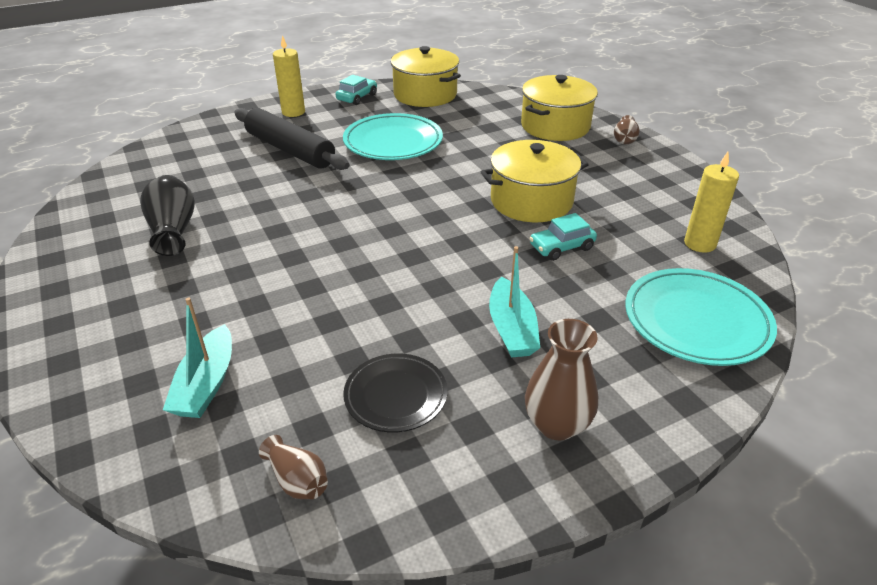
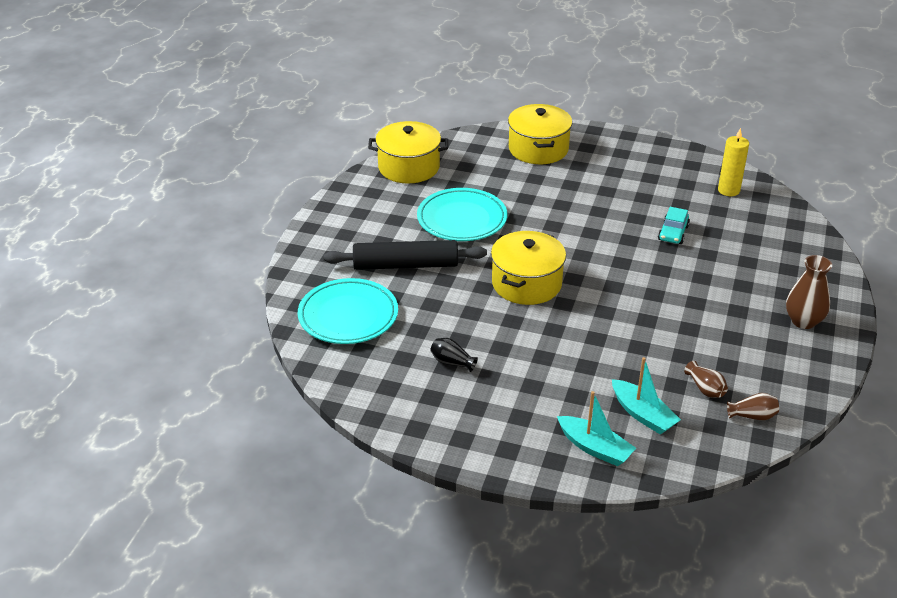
camera: 45 degrees left, 0 degrees up
black vase [140,175,195,256] -> black vase [430,338,478,372], size x0.60
yellow candle [273,35,305,117] -> none
turquoise car [336,75,377,105] -> none
black plate [343,354,447,433] -> none
yellow pot [481,140,589,222] -> yellow pot moved to [491,231,566,305]
turquoise boat [489,246,540,357] -> turquoise boat moved to [557,391,636,466]
brown vase [614,115,640,144] -> brown vase moved to [684,361,728,398]
turquoise plate [625,268,777,366] -> turquoise plate moved to [298,278,398,344]

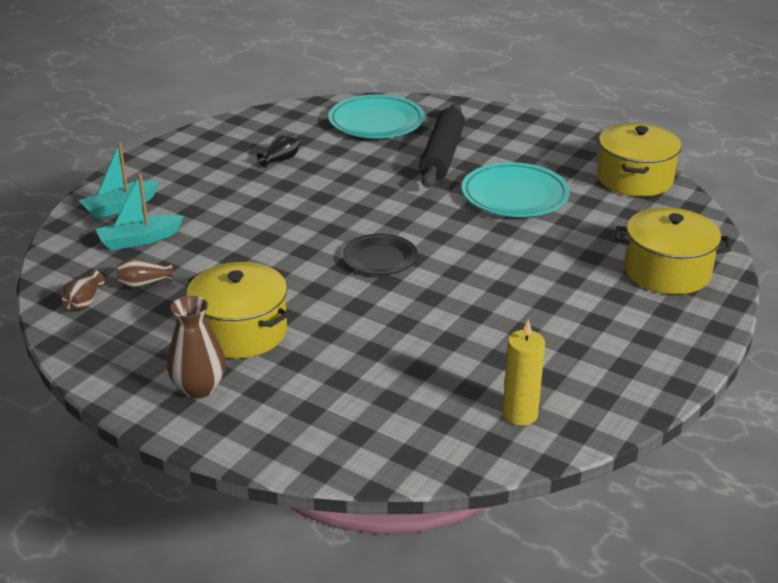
camera: 105 degrees right, 5 degrees down
yellow pot [491,231,566,305] -> yellow pot moved to [186,262,289,358]
turquoise car [658,207,690,244] -> none
none -> black plate [342,234,418,275]

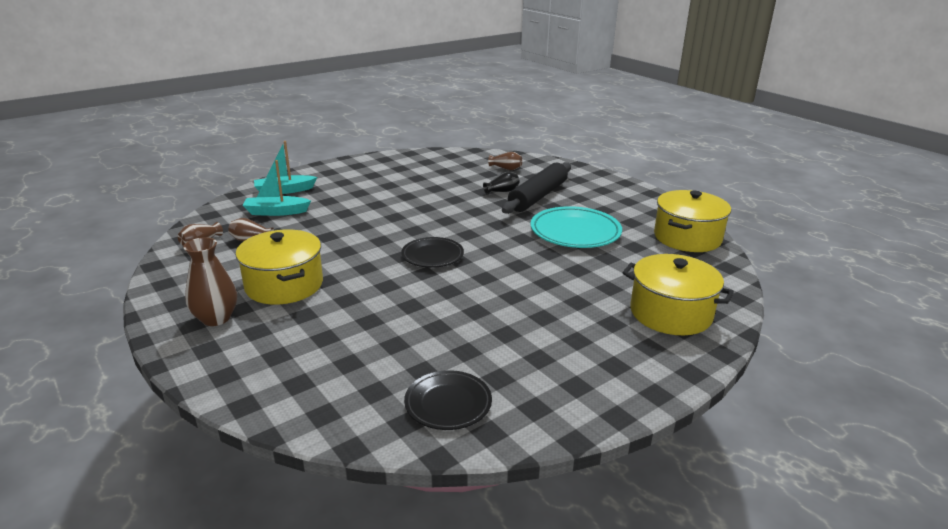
camera: 20 degrees right, 5 degrees down
black vase [257,134,300,167] -> black vase moved to [483,172,520,195]
turquoise plate [328,95,425,138] -> brown vase [488,152,522,170]
yellow candle [502,319,545,426] -> black plate [404,370,492,430]

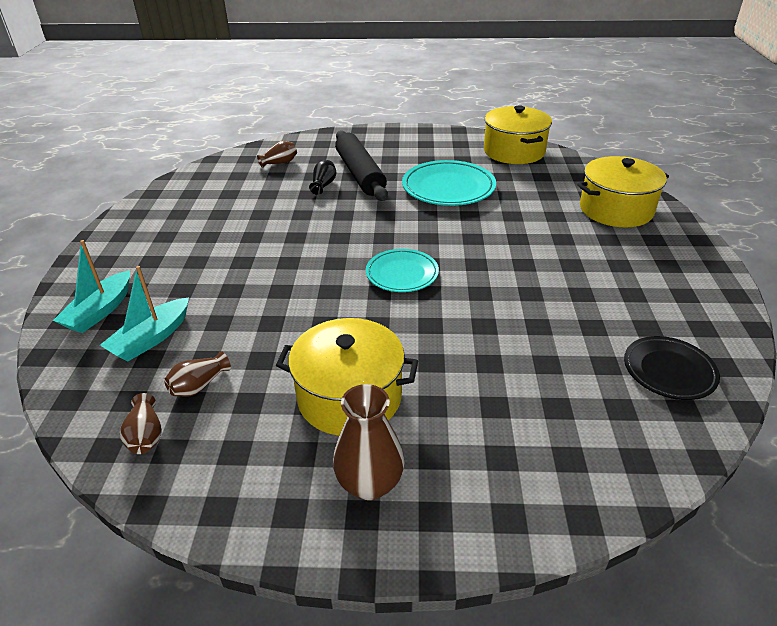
camera: 50 degrees left, 10 degrees up
black plate [401,237,464,268] -> turquoise plate [366,249,439,292]

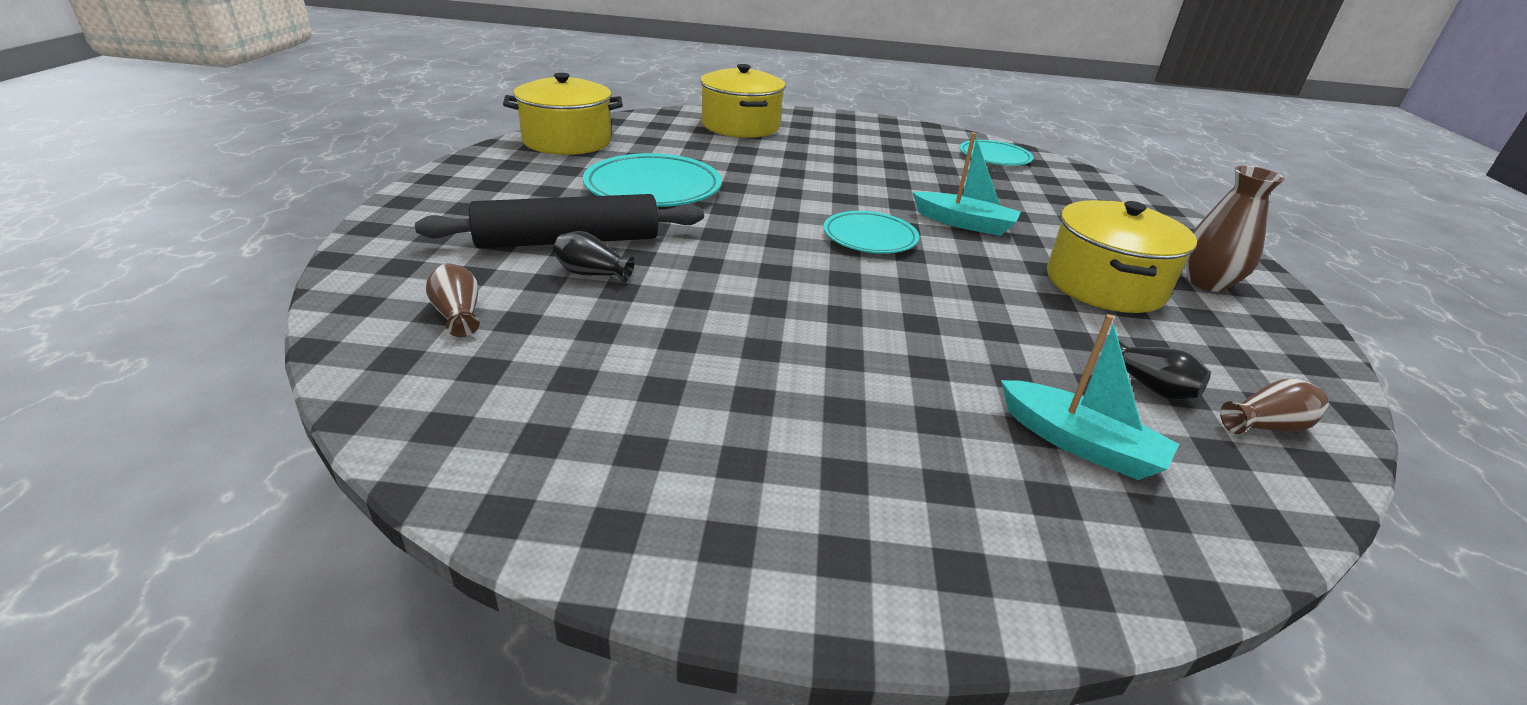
camera: 90 degrees left, 5 degrees down
turquoise boat [53,240,130,333] -> turquoise boat moved to [912,132,1021,236]
brown vase [164,351,231,397] -> black vase [1118,339,1211,400]
black plate [624,336,720,400] -> turquoise plate [960,140,1034,166]

